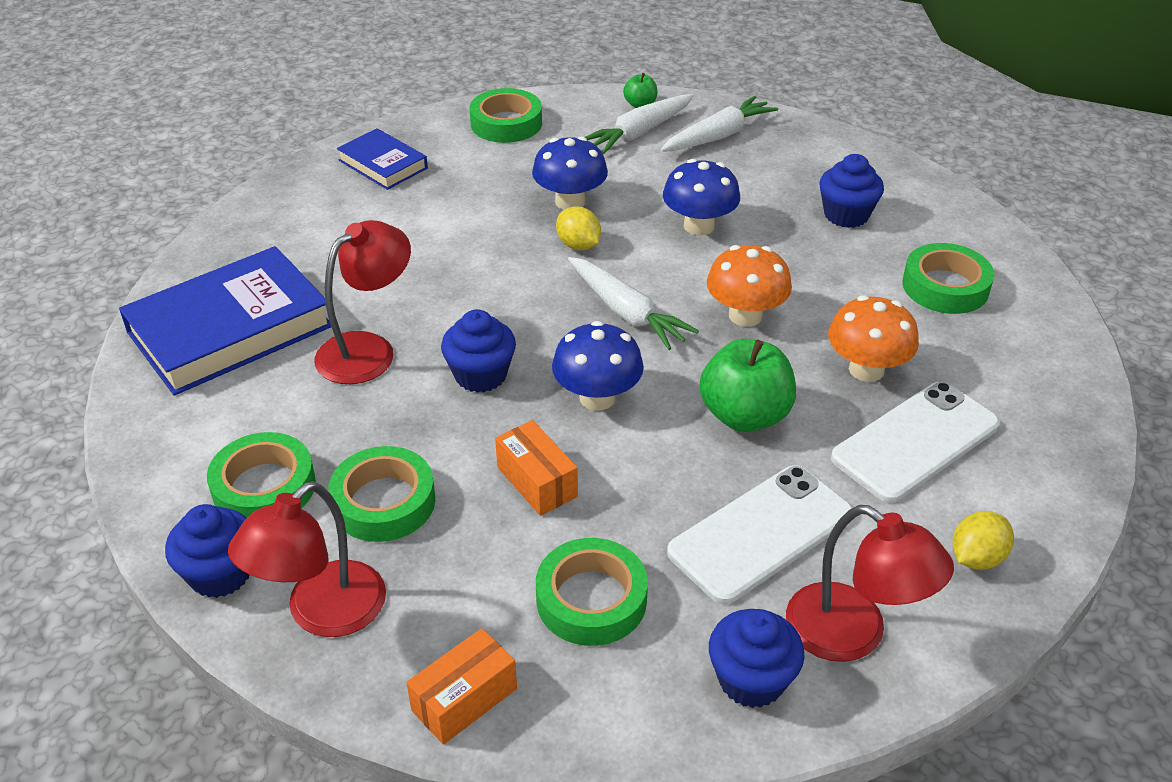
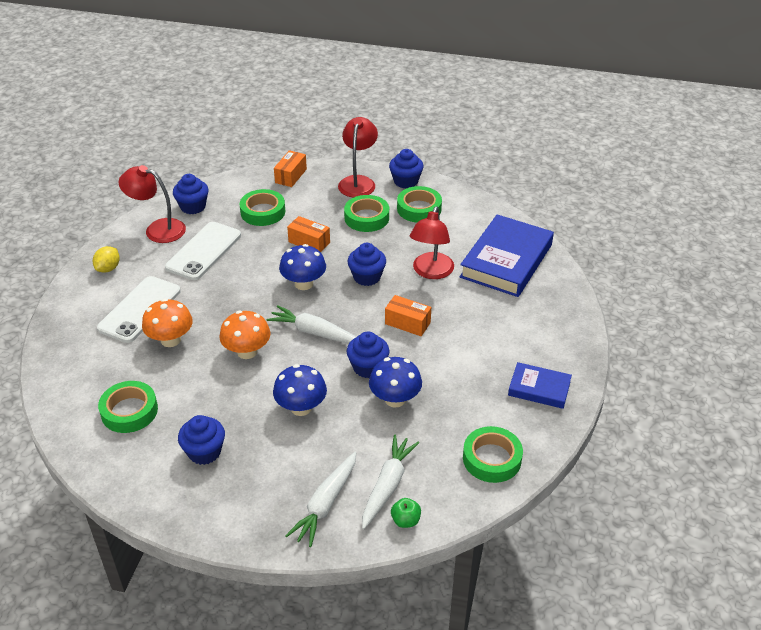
camera: 155 degrees right, 0 degrees up
yellow lemon [556,206,601,250] -> blue cupcake [346,331,389,378]
green apple [699,338,796,432] -> none
none -> orange box [385,295,431,336]

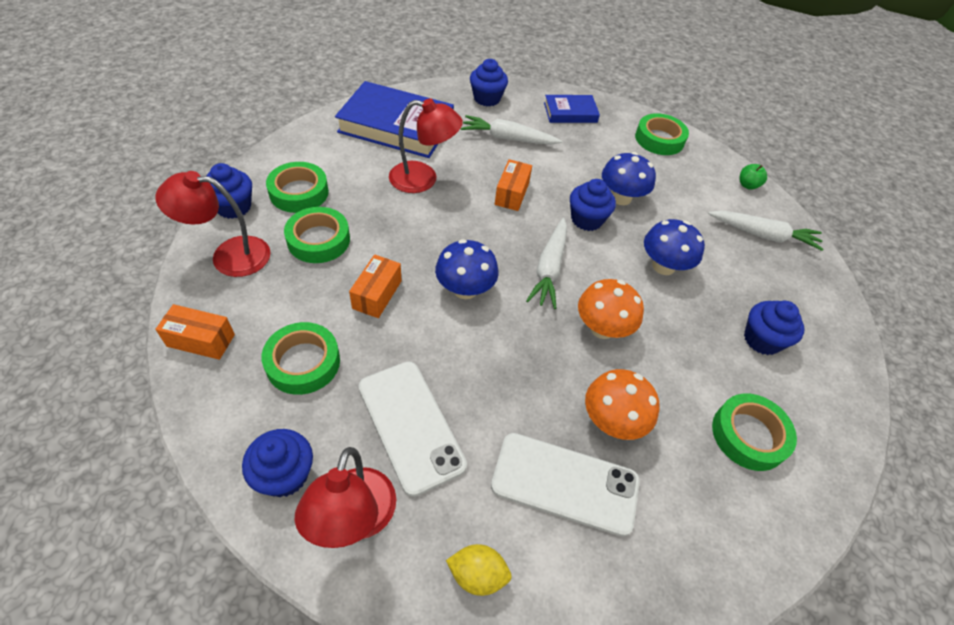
camera: 105 degrees left, 10 degrees up
white phone [165,222,241,280] -> white phone turned 45 degrees clockwise [359,362,467,497]
blue cupcake [347,243,386,286] -> blue cupcake moved to [470,59,508,106]
white carrot [362,434,419,529] -> white carrot moved to [461,115,562,145]
blue book [508,362,572,409] -> blue book turned 75 degrees clockwise [544,95,600,123]

